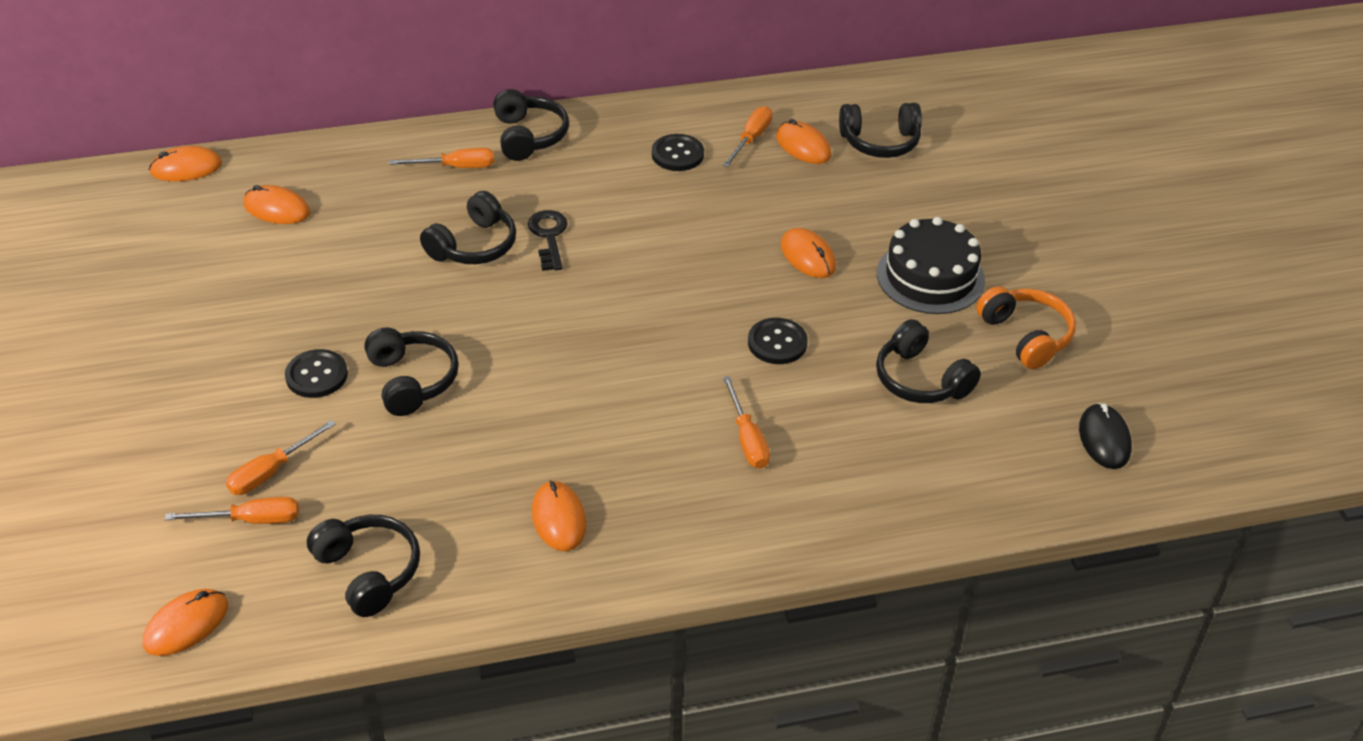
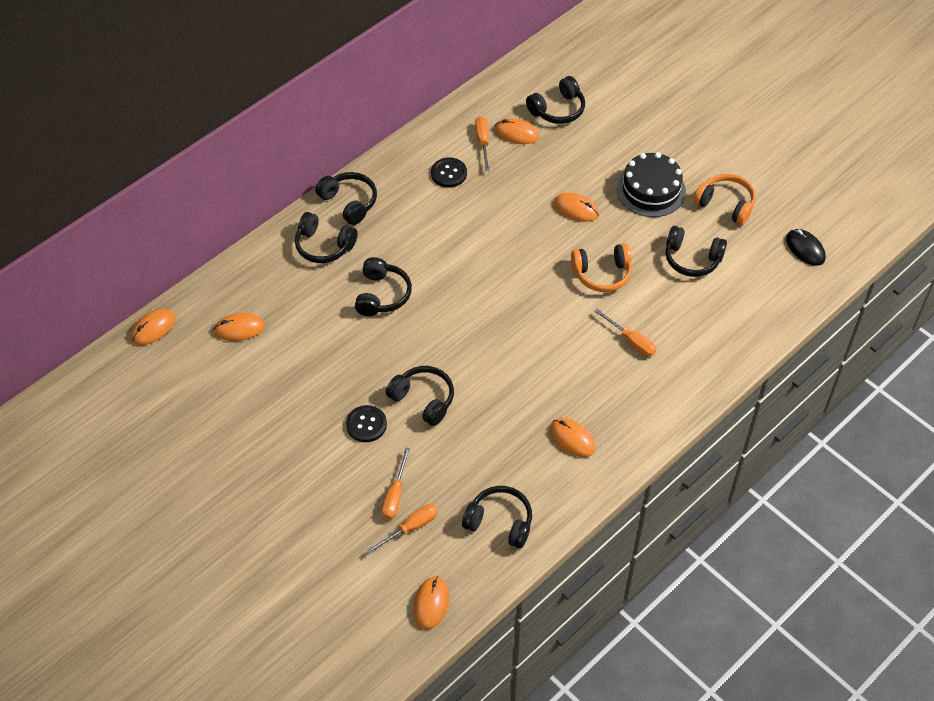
camera: 30 degrees left, 10 degrees up
orange screwdriver [389,148,494,168] -> black headphones [295,212,358,263]
black key [528,210,568,271] -> none
black button [748,318,808,364] -> orange headphones [571,244,631,292]

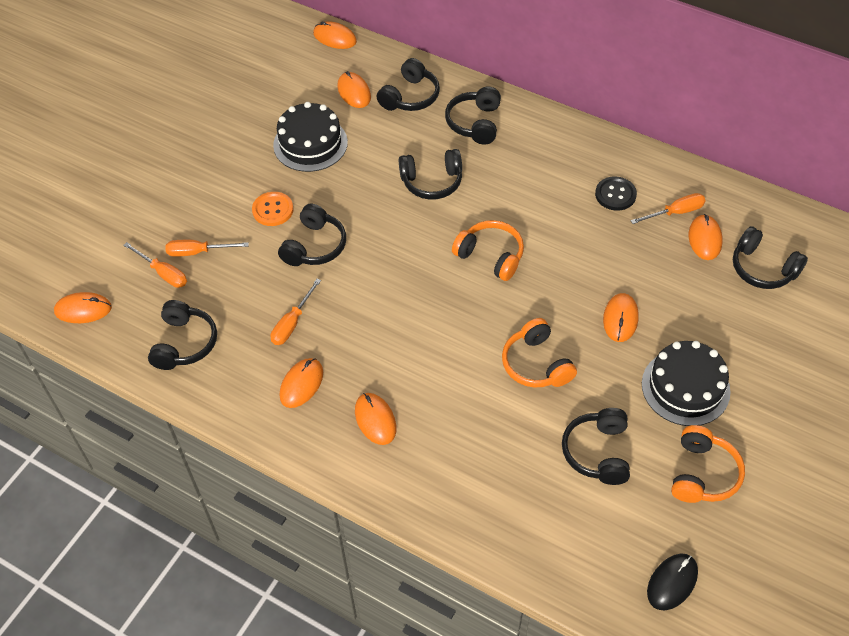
camera: 75 degrees right, 0 degrees up
black headphones [315,172,377,225] -> black headphones moved to [377,58,440,111]
black button [346,405,387,442] -> orange button [252,192,293,226]
orange screwdriver [594,309,657,356] -> orange screwdriver moved to [270,279,321,345]
none -> black cake [273,102,348,172]
none -> orange mouse [355,393,396,445]
none -> orange headphones [452,220,524,281]

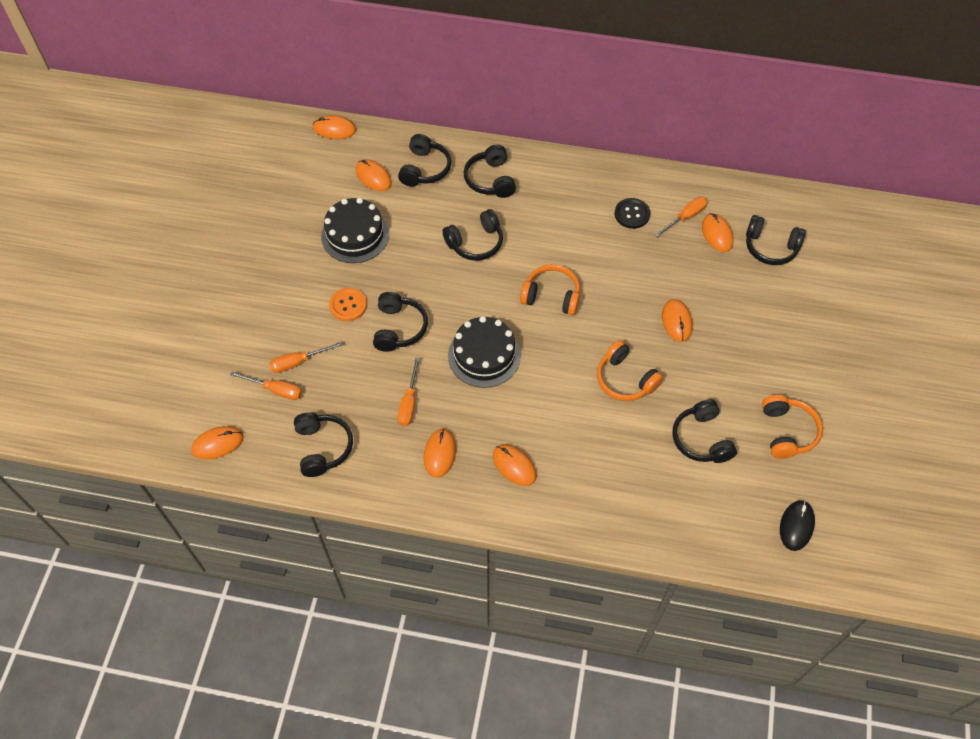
camera: 20 degrees left, 5 degrees up
black cake [642,341,731,426] -> black cake moved to [448,316,521,388]

